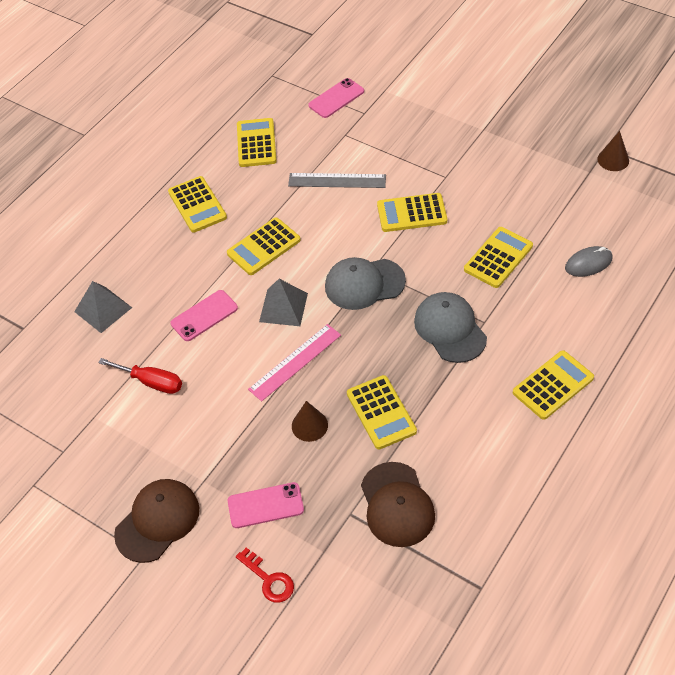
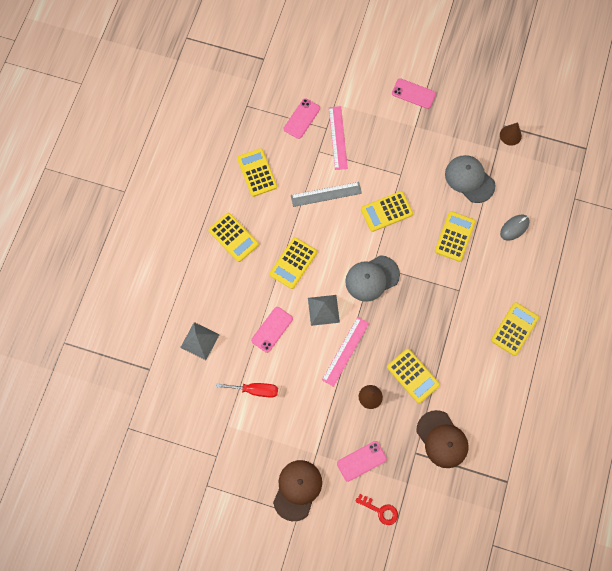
camera: 20 degrees left, 20 degrees up
grey cap [414,292,487,363] -> grey cap moved to [445,155,495,203]
none -> pink ruler [329,106,348,170]
none -> pink phone [392,78,436,109]

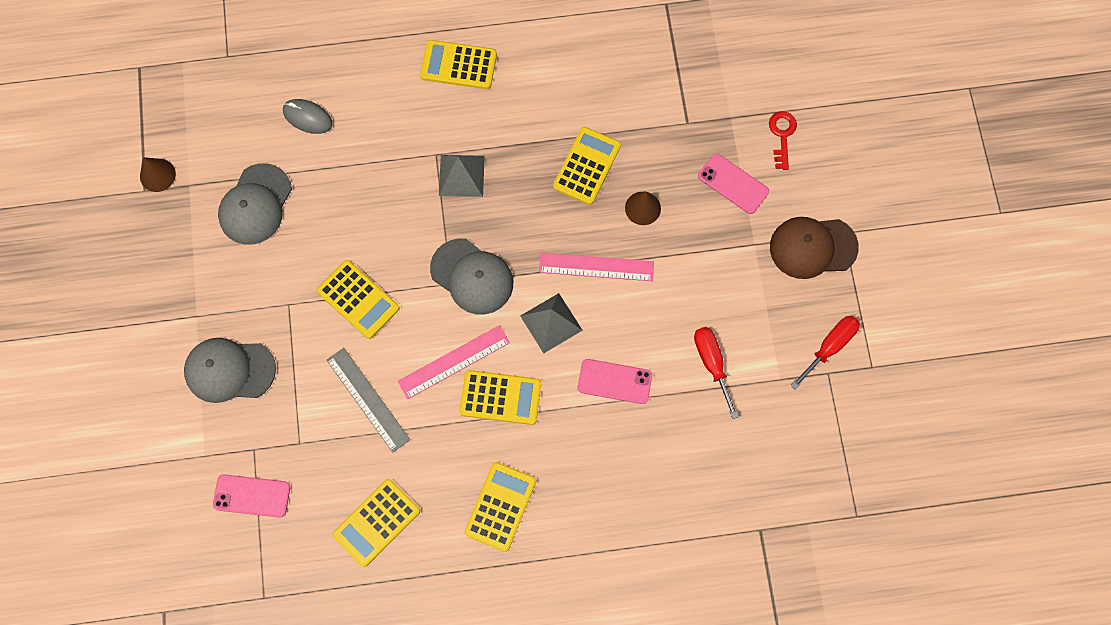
camera: 115 degrees left, 0 degrees up
grey pyramid [180,322,220,360] -> grey pyramid moved to [439,155,485,197]
pink ruler [329,106,348,170] -> pink ruler moved to [398,325,510,399]
pink phone [392,78,436,109] -> none
brown cap [417,410,469,468] -> none
yellow calculator [435,211,476,262] -> none
none -> grey cap [184,338,276,403]
none -> red screwdriver [790,316,860,390]

